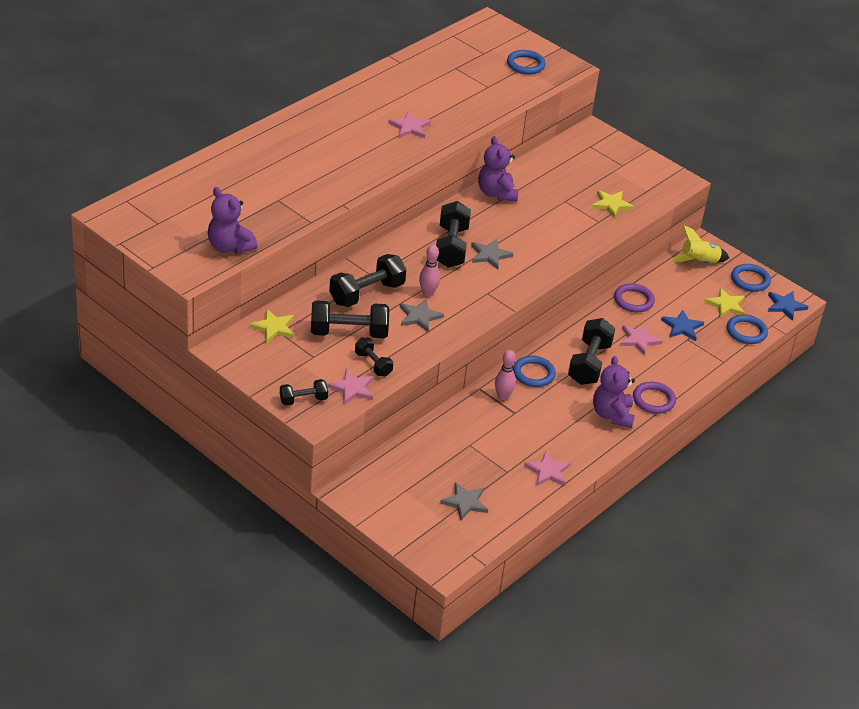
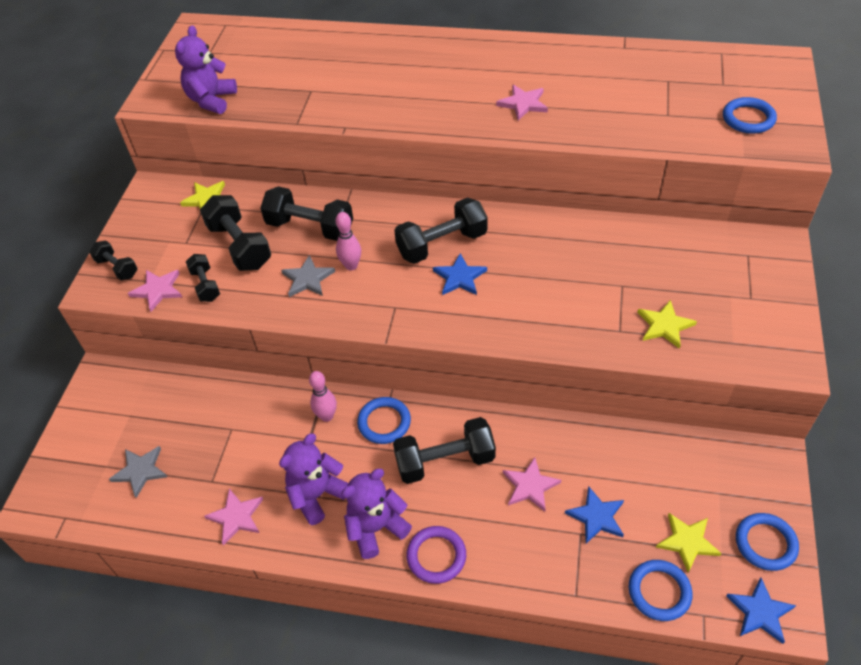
camera: 65 degrees right, 10 degrees up
black dumbbell [355,337,393,377] -> black dumbbell turned 45 degrees counterclockwise [186,254,220,302]
grey star [471,239,513,269] -> blue star [433,253,487,295]
purple teddy bear [478,136,518,201] -> purple teddy bear moved to [279,433,348,525]
purple ring [614,283,655,313] -> none
yellow rocket [671,225,729,263] -> none

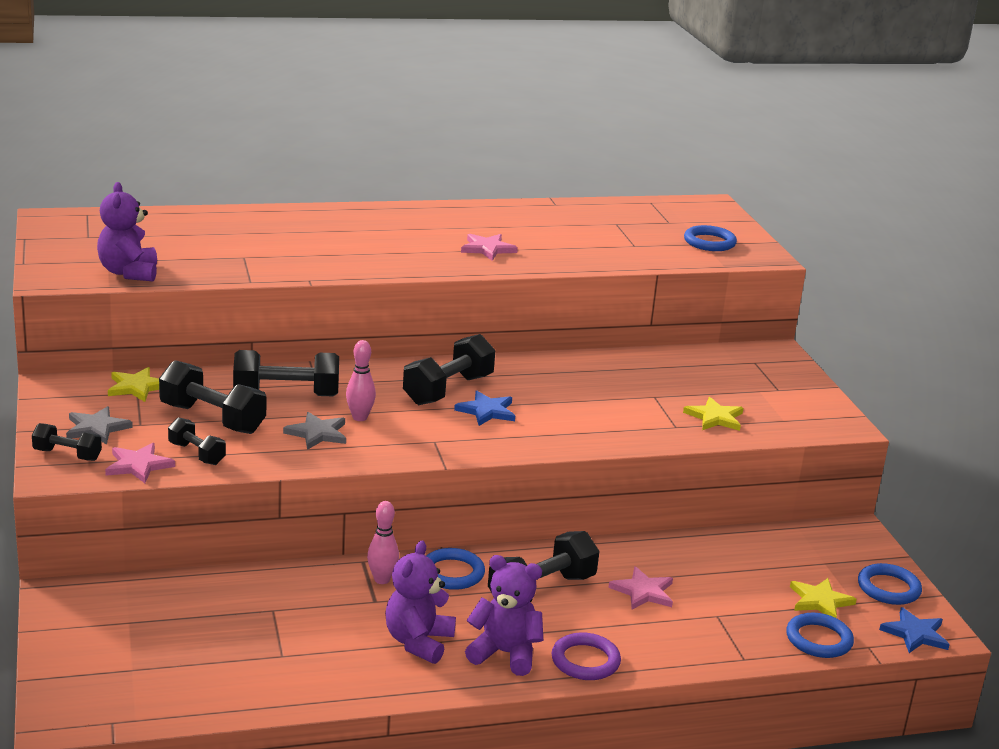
camera: 30 degrees left, 25 degrees down
grey star [109,446,167,498] -> grey star moved to [66,406,133,444]
pink star [204,488,263,545] -> none
purple teddy bear [341,469,412,559] -> purple teddy bear turned 75 degrees clockwise [465,555,543,676]
blue star [565,486,624,543] -> none

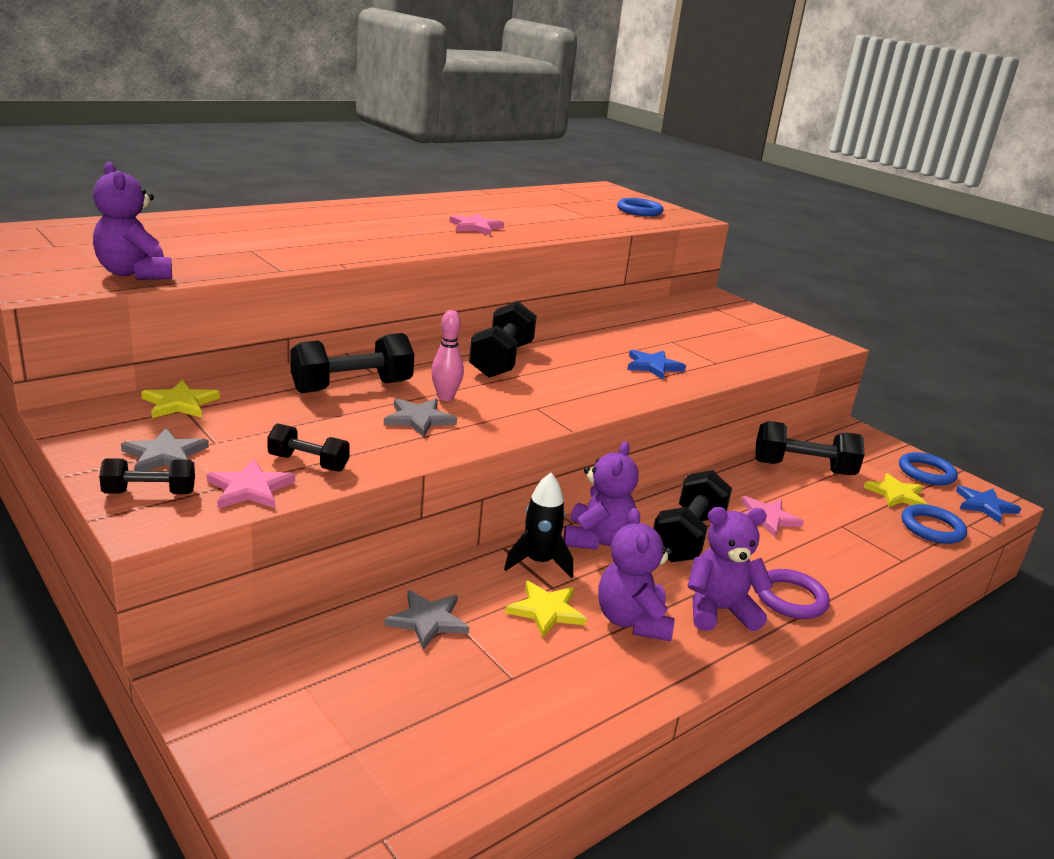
camera: 25 degrees left, 0 degrees up
black dumbbell [159,360,266,434] -> black dumbbell moved to [755,421,864,475]
pink bowling pin [367,501,399,584] -> black rocket [504,473,573,578]
blue ring [426,548,485,590] -> purple teddy bear [564,441,638,550]
blue star [454,391,515,426] -> blue star moved to [627,350,686,379]
yellow star [683,397,743,431] -> yellow star moved to [505,581,587,638]
none -> grey star [385,590,469,650]

